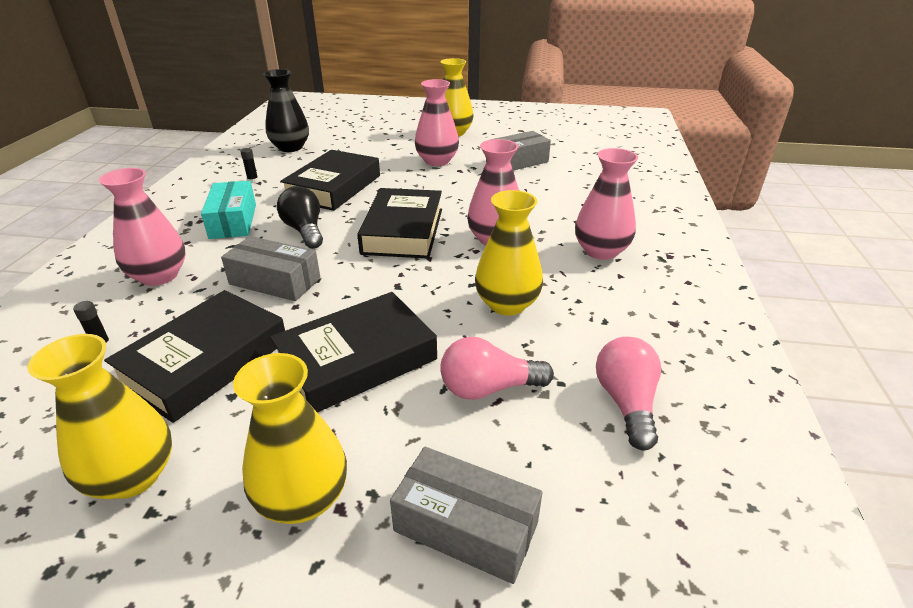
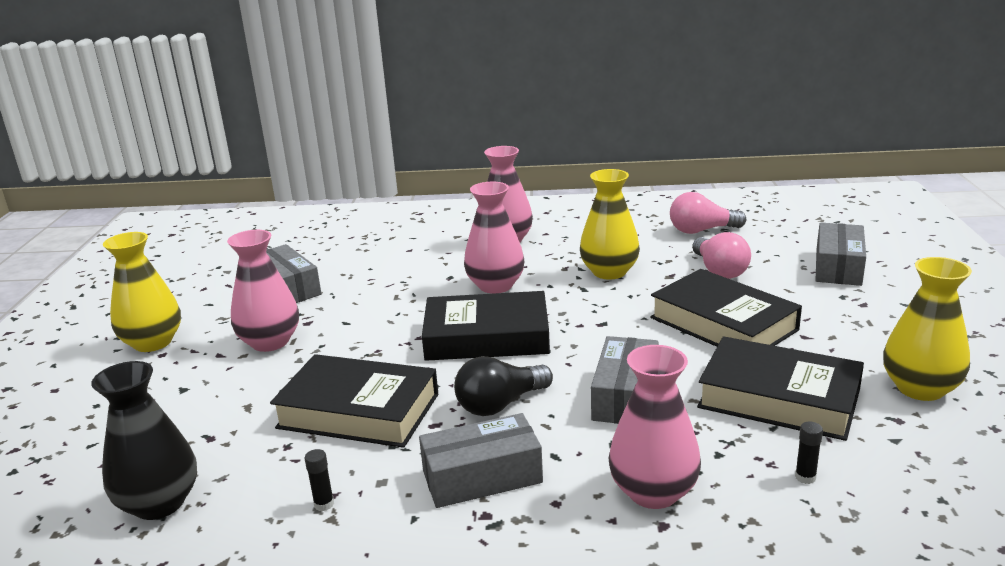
camera: 95 degrees left, 10 degrees down
turquoise box [201,181,256,239] -> grey box [419,413,543,508]
yellow vase [233,353,347,524] -> none

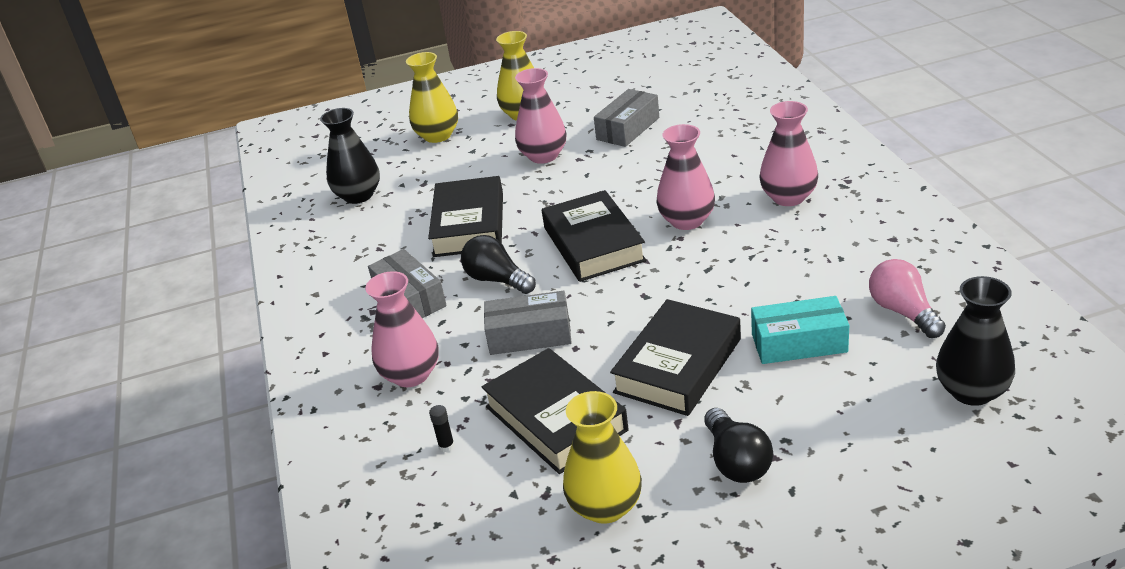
camera: 75 degrees right, 10 degrees up
black glue stick [305,449,334,511] -> none
yellow vase [580,169,640,279] -> yellow vase moved to [406,52,458,143]
pink light bulb [692,232,751,279] -> turquoise box [751,296,849,364]
black book [697,336,864,441] -> black book turned 45 degrees counterclockwise [482,348,628,474]
grey box [816,223,866,286] -> none
none -> black light bulb [704,408,773,483]
none -> black vase [936,276,1015,406]

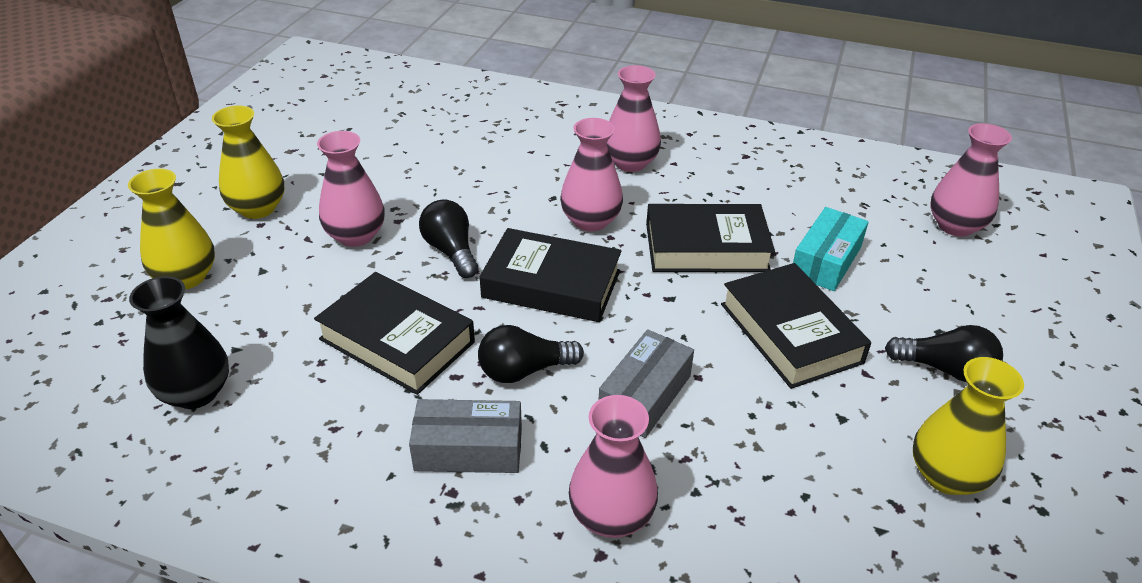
camera: 60 degrees left, 5 degrees up
black glue stick [429,405,455,452] -> none
black book [482,348,628,474] -> black book moved to [646,204,775,272]
grey box [594,89,659,147] -> none
pink light bulb [869,259,946,338] -> none
black vase [936,276,1015,406] -> pink vase [930,123,1012,237]
none -> black light bulb [419,199,478,278]

